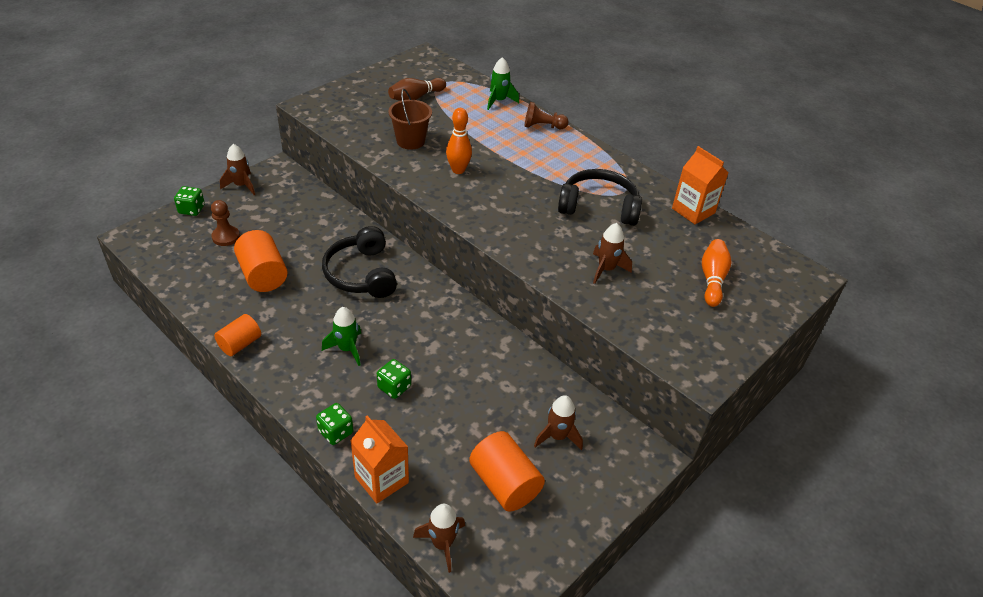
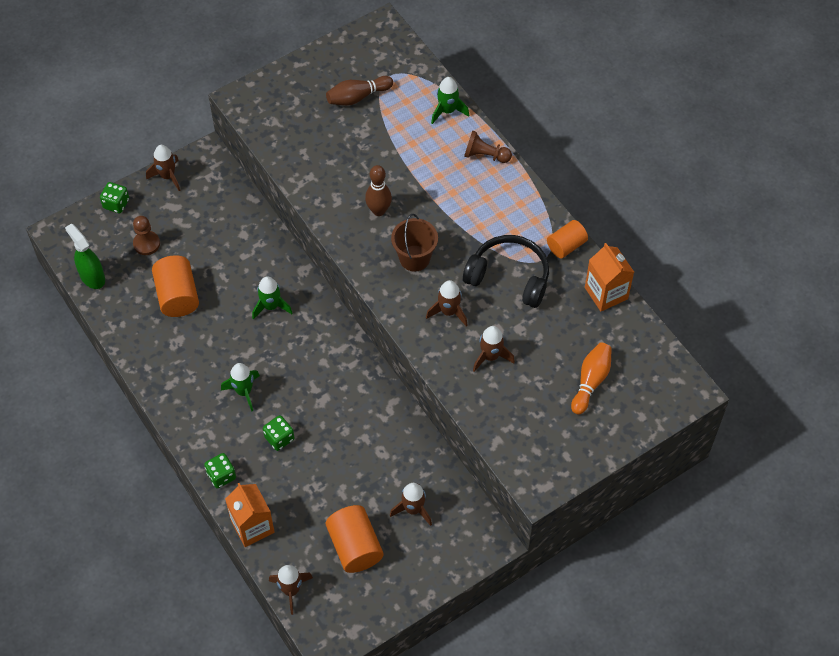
camera: 15 degrees right, 15 degrees up
orange cylinder [214,314,261,356] -> orange cylinder moved to [547,220,588,258]
black headphones [322,226,397,298] -> green rocket [252,276,292,320]
brown bucket [388,89,432,150] -> brown bucket moved to [391,214,438,271]
orange bowling pin [446,108,472,174] -> brown bowling pin [365,165,392,216]
none -> green spray bottle [65,223,105,289]
none -> brown rocket [426,280,467,326]

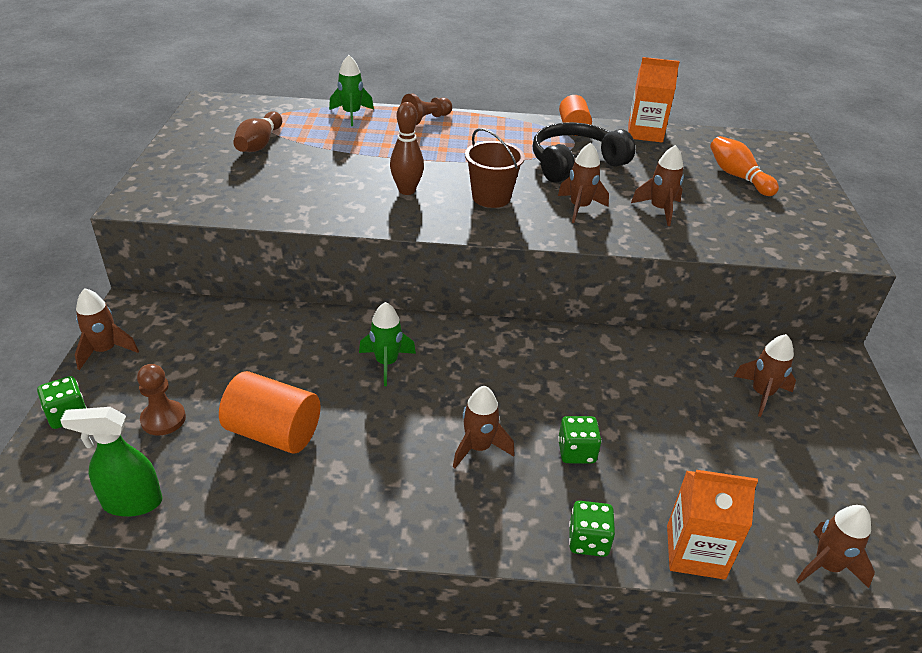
camera: 55 degrees left, 20 degrees down
green rocket [221,363,260,412] -> brown rocket [453,386,515,468]
orange cylinder [326,505,383,573] -> none

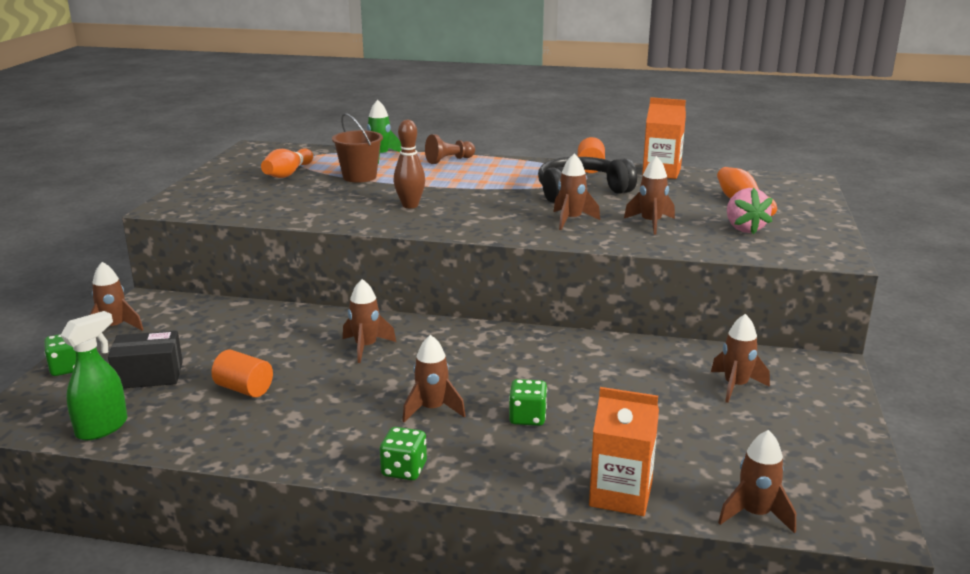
camera: 10 degrees right, 15 degrees down
green spray bottle [60,407,162,517] -> green spray bottle turned 120 degrees clockwise [60,311,128,440]
brown pawn [137,364,186,435] -> black box [108,331,183,388]
orange cylinder [219,371,320,454] -> orange cylinder [211,350,273,397], size x0.65
brown bowling pin [233,111,282,152] -> orange bowling pin [261,148,313,178]
green rocket [359,302,416,386] -> brown rocket [343,279,396,363]
brown bucket [465,128,525,208] -> brown bucket moved to [332,113,383,182]
green dice [569,501,615,557] -> green dice moved to [380,427,427,480]
none -> pink strawberry [727,188,773,234]

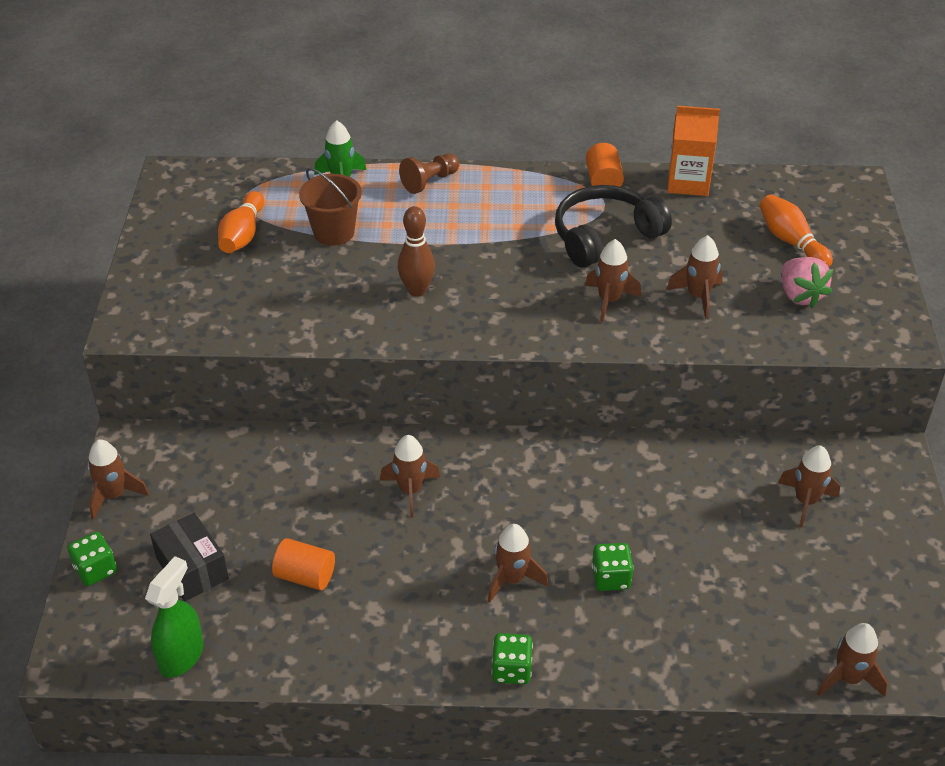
camera: 10 degrees left, 20 degrees up
black box [108,331,183,388] -> black box turned 75 degrees clockwise [150,513,229,601]
orange carton [589,387,659,516] -> none

